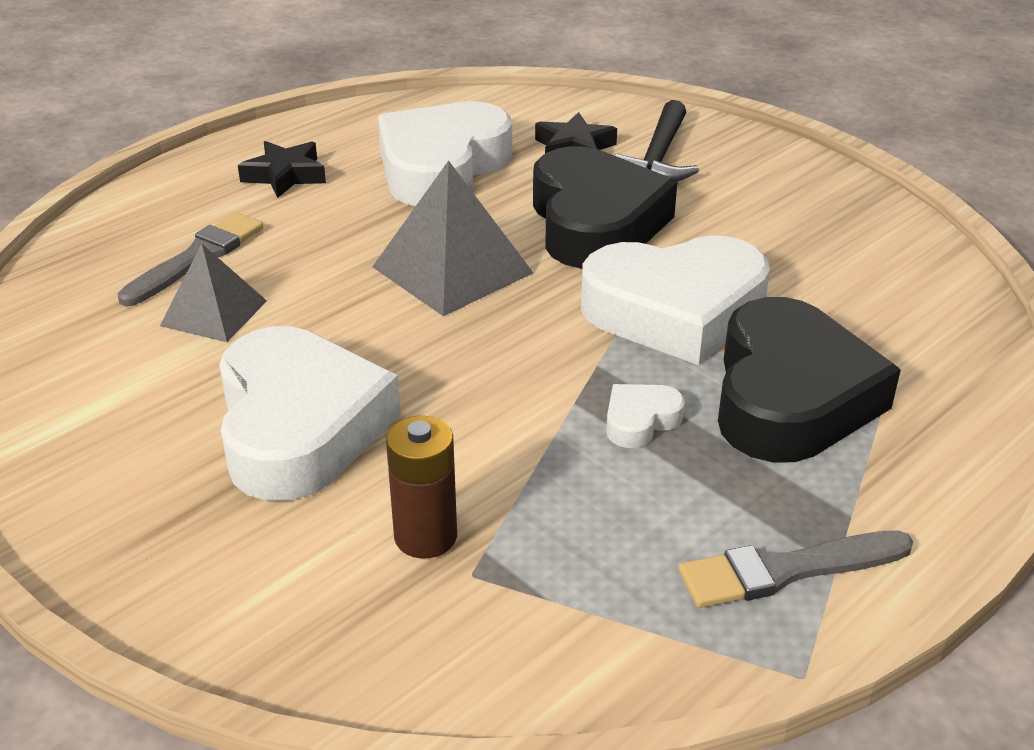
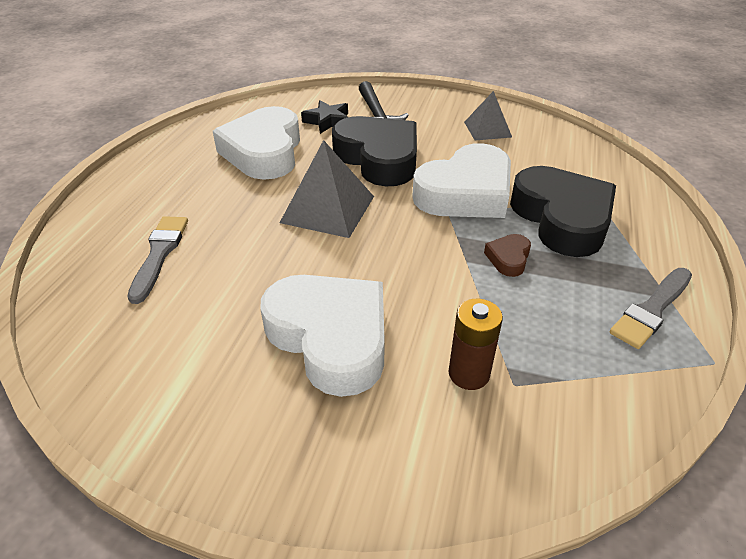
camera: 30 degrees left, 5 degrees up
grey pyramid [160,244,267,342] -> grey pyramid moved to [464,91,512,140]
black star [238,141,326,198] -> none
white heart [606,384,685,448] -> brown heart [484,234,531,277]

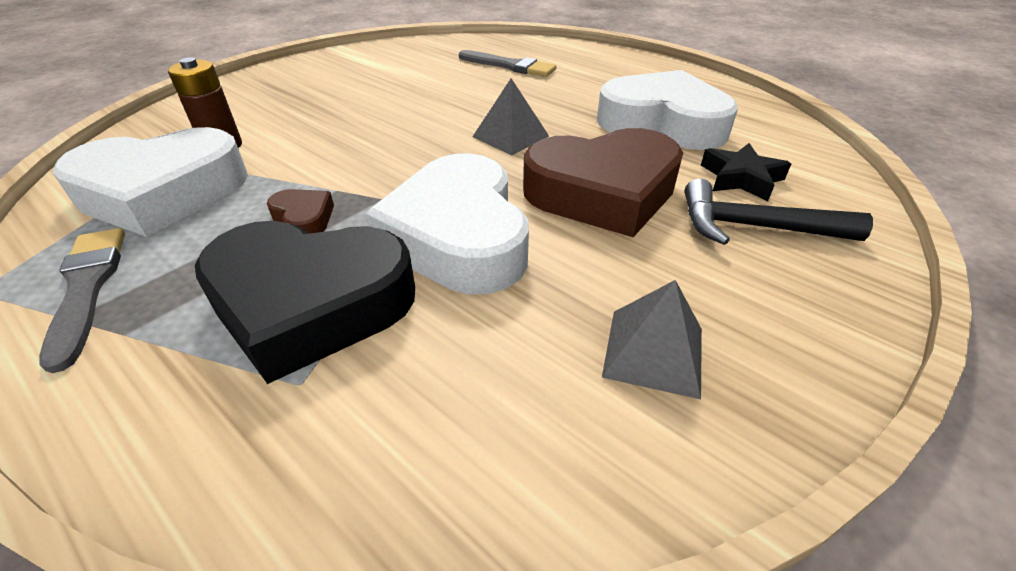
camera: 115 degrees right, 0 degrees up
white heart [260,275,385,397] -> white heart moved to [53,127,248,237]
grey pyramid [280,140,374,238] -> grey pyramid [472,78,549,155], size x0.64
black heart [332,116,417,186] -> brown heart [523,128,683,237]

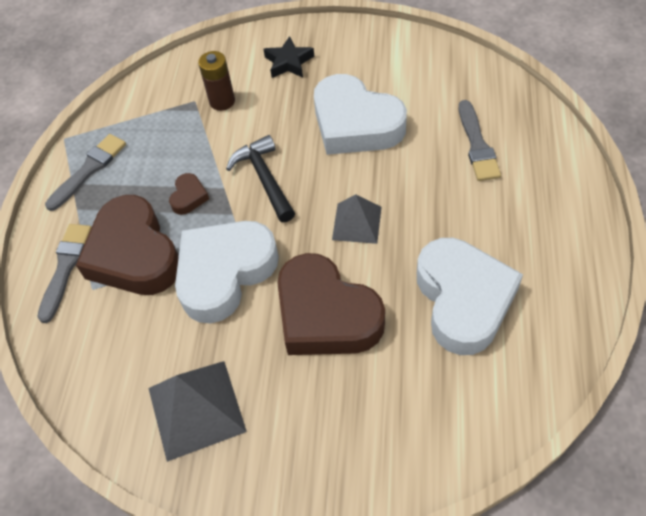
camera: 60 degrees right, 15 degrees up
white heart [53,127,248,237] -> white heart moved to [314,74,407,155]
black heart [195,221,415,384] -> brown heart [76,195,179,295]
grey pyramid [602,280,702,399] -> grey pyramid [149,361,247,462], size x1.57
black hammer [684,179,873,245] -> black hammer moved to [226,135,295,222]
black star [701,143,791,201] -> black star moved to [263,36,314,78]
none -> grey brush [37,224,92,323]

